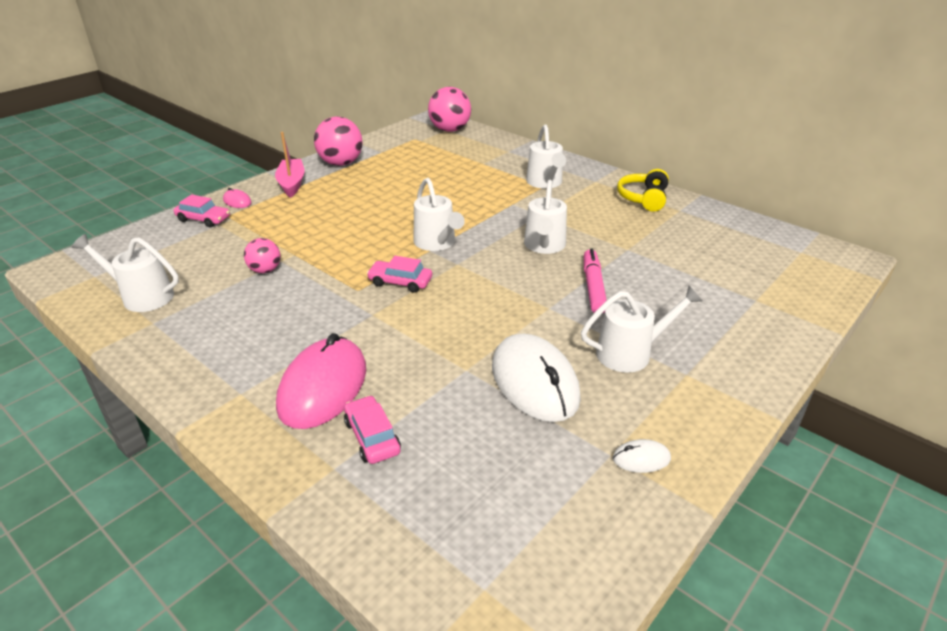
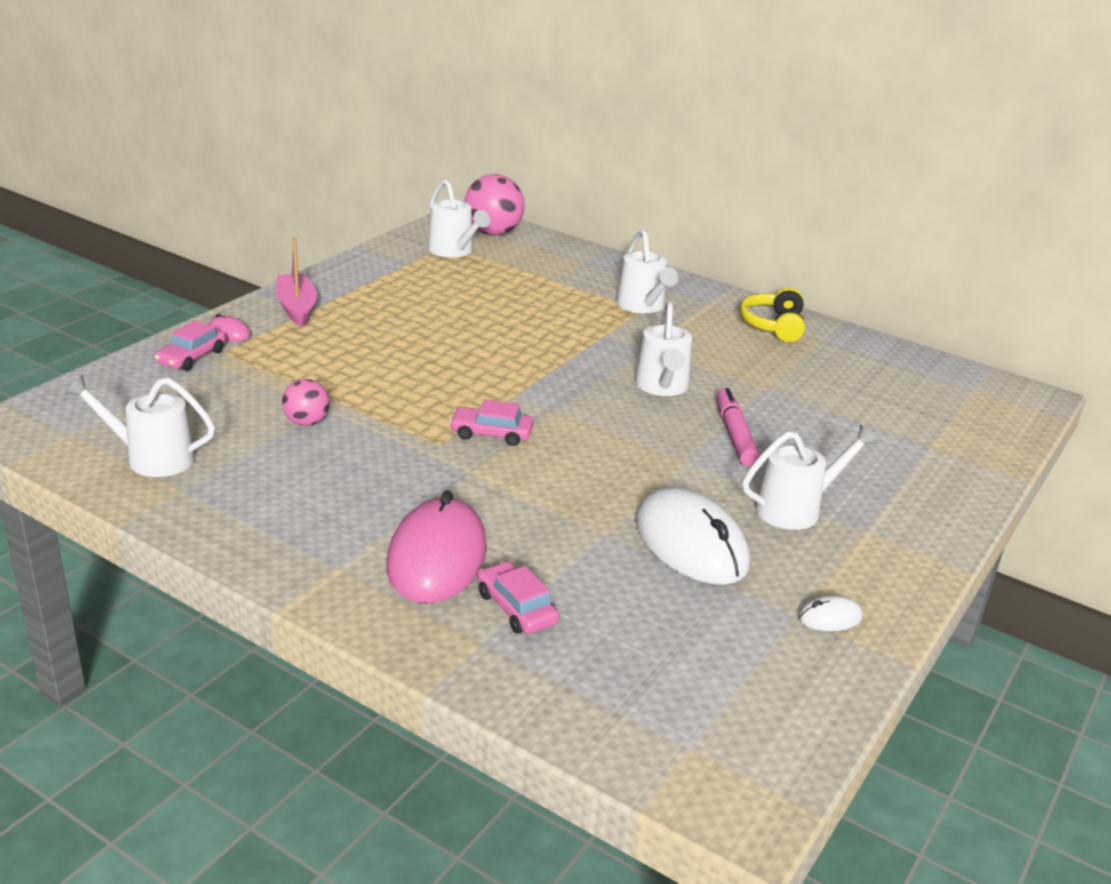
camera: 10 degrees left, 5 degrees down
pink car [174,195,230,227] -> pink car turned 105 degrees clockwise [154,320,226,371]
pink ball [314,116,363,166] -> none
white watering can [414,178,465,251] -> white watering can moved to [428,179,490,257]

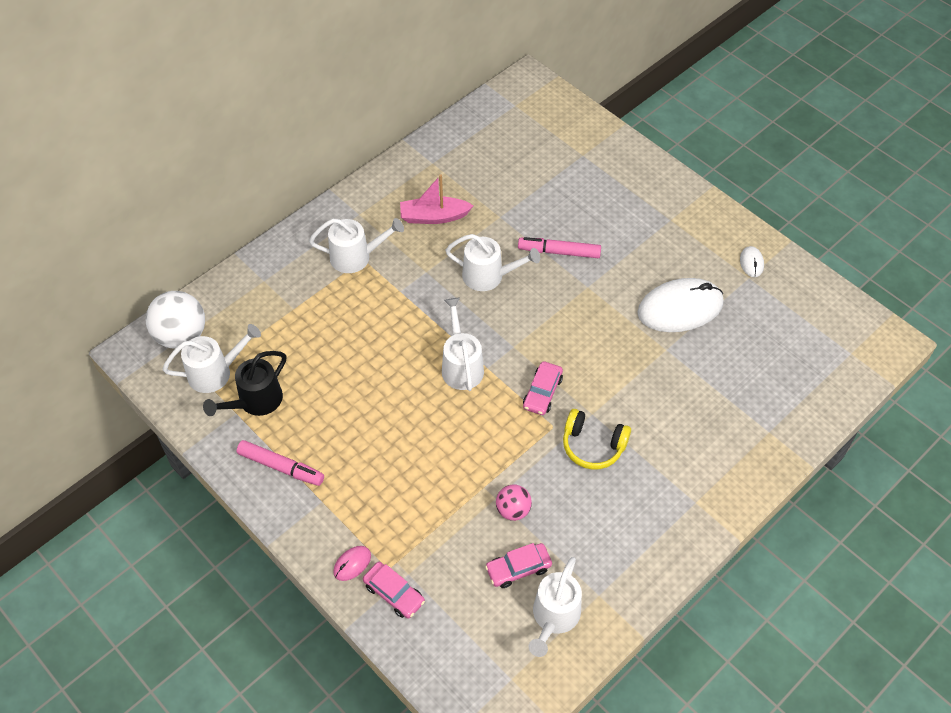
camera: 75 degrees left, 25 degrees up
pink boat [276,238,317,327] -> pink boat moved to [400,175,473,224]
pink mouse [386,490,487,603] -> none
pink ball [465,174,524,235] -> white ball [145,291,205,349]
pink car [477,561,559,634] -> pink car moved to [485,543,552,588]
yellow headphones [740,287,805,342] -> yellow headphones moved to [563,409,631,470]
white watering can [742,425,878,530] -> white watering can moved to [442,298,484,391]
none -> black watering can [203,351,286,416]
none -> pink marker [237,440,324,486]

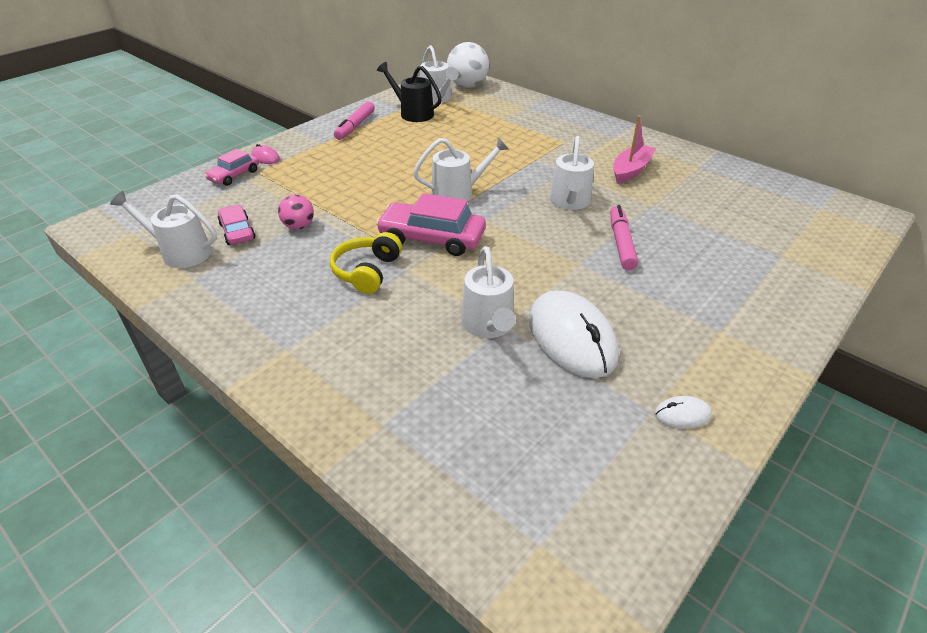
camera: 85 degrees right, 15 degrees down
white watering can [309,218,404,273] -> white watering can moved to [461,246,515,338]
pink boat [400,175,473,224] -> pink boat turned 45 degrees clockwise [613,115,656,184]
pink car [523,361,563,415] -> pink car [376,193,486,256], size x1.70

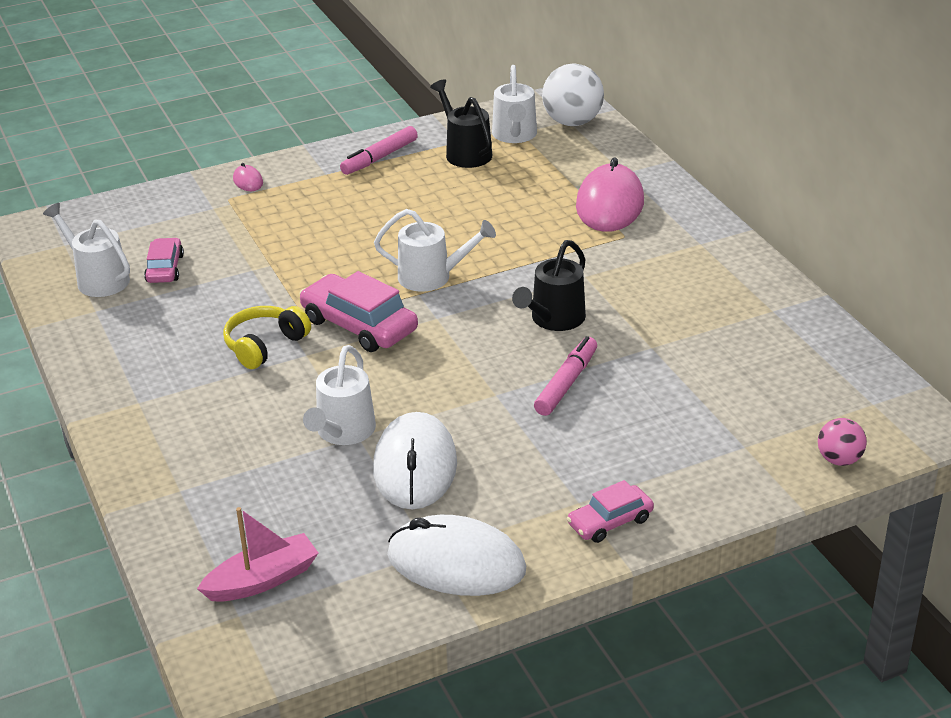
camera: 25 degrees right, 5 degrees down
pink car [204,149,259,186] -> pink car moved to [567,480,654,543]
pink ball [278,194,314,230] -> pink ball moved to [818,418,867,466]
white watering can [550,136,594,210] -> black watering can [512,240,586,331]
pink boat [613,115,656,184] -> pink boat moved to [197,507,318,602]
white mouse [654,396,712,429] -> white mouse [387,515,526,596], size x2.35
none -> pink mouse [576,157,644,232]

